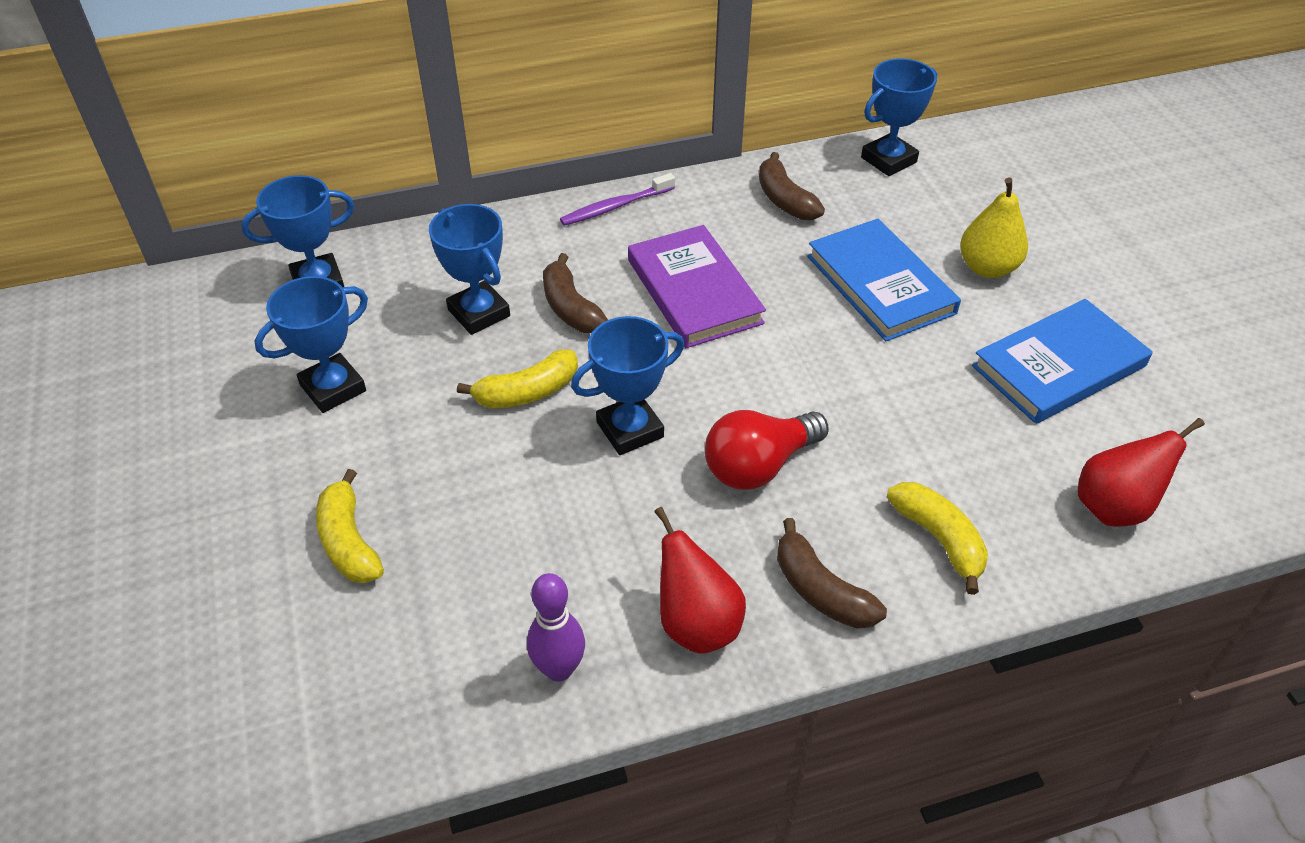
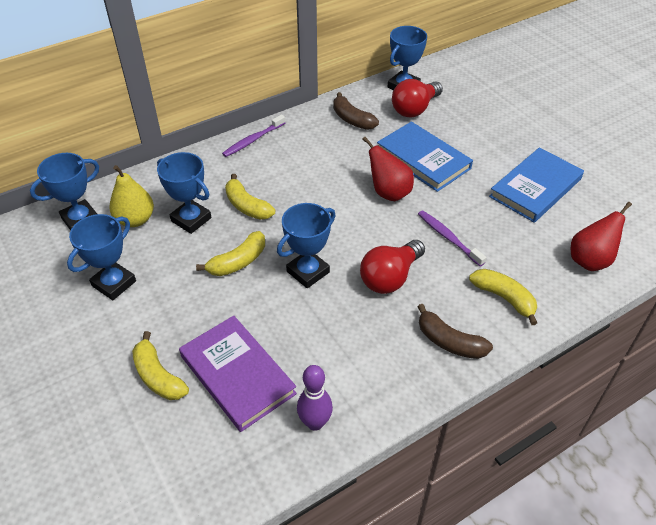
camera: 15 degrees left, 0 degrees up
brown banana [543,253,608,333] -> yellow banana [225,174,275,220]
purple book [628,225,766,348] -> purple book moved to [179,316,297,432]
red pear [654,507,746,654] -> red pear moved to [362,137,414,201]
yellow pear [960,177,1028,278] -> yellow pear moved to [109,165,154,227]
none -> red light bulb [392,79,443,118]
none -> purple toothbrush [418,210,486,267]

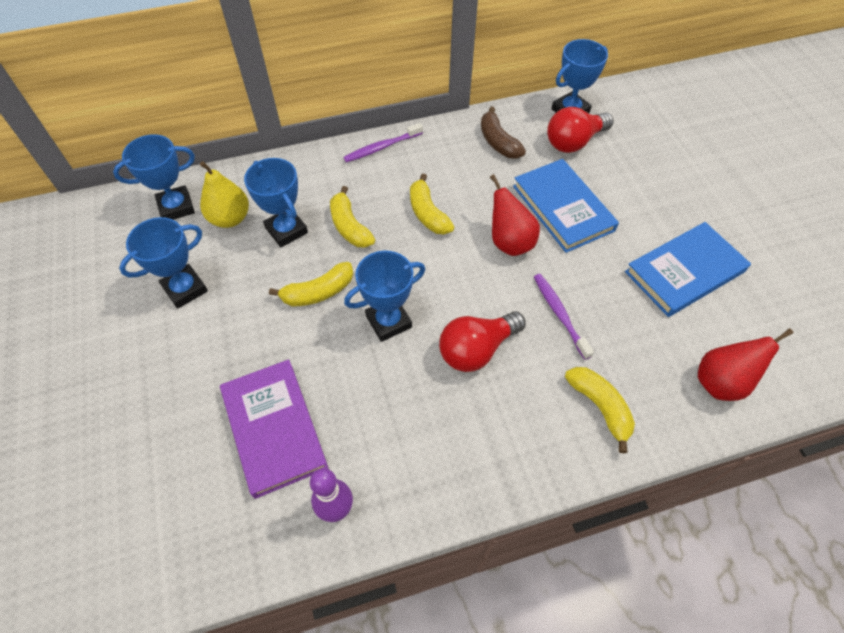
camera: 15 degrees right, 10 degrees up
yellow banana [132,331,189,400] -> yellow banana moved to [410,173,454,235]
brown banana [417,304,493,359] -> none

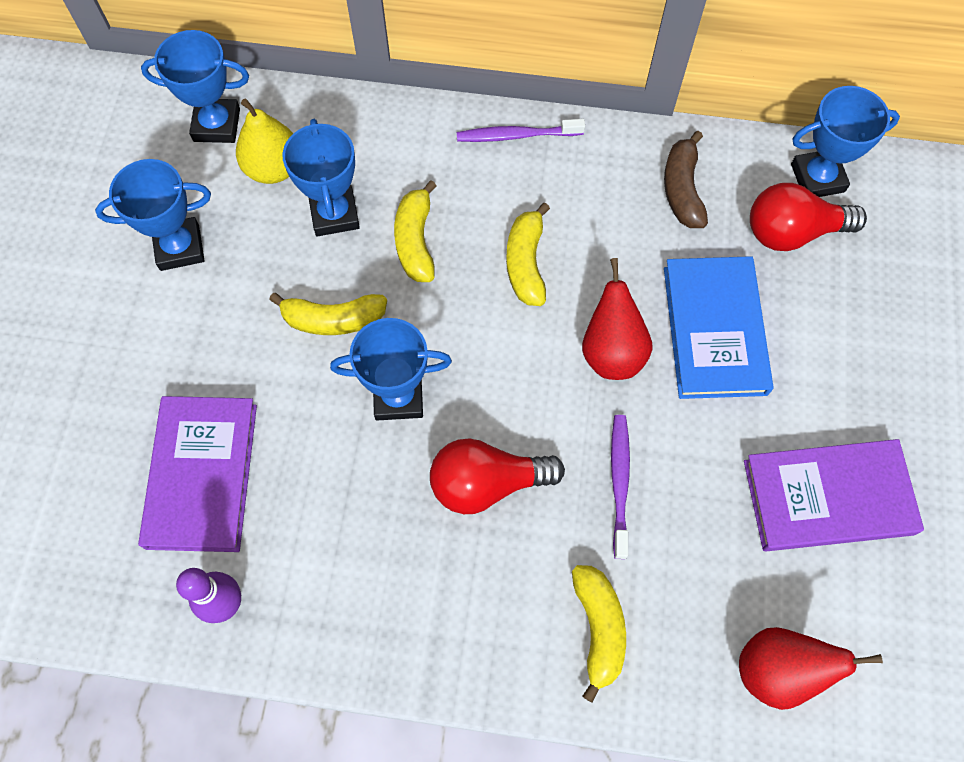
camera: 25 degrees right, 10 degrees up
blue book [625,222,751,317] -> purple book [744,439,924,552]

